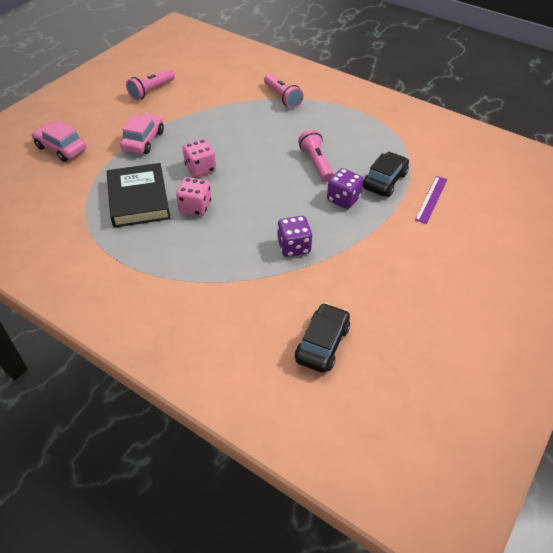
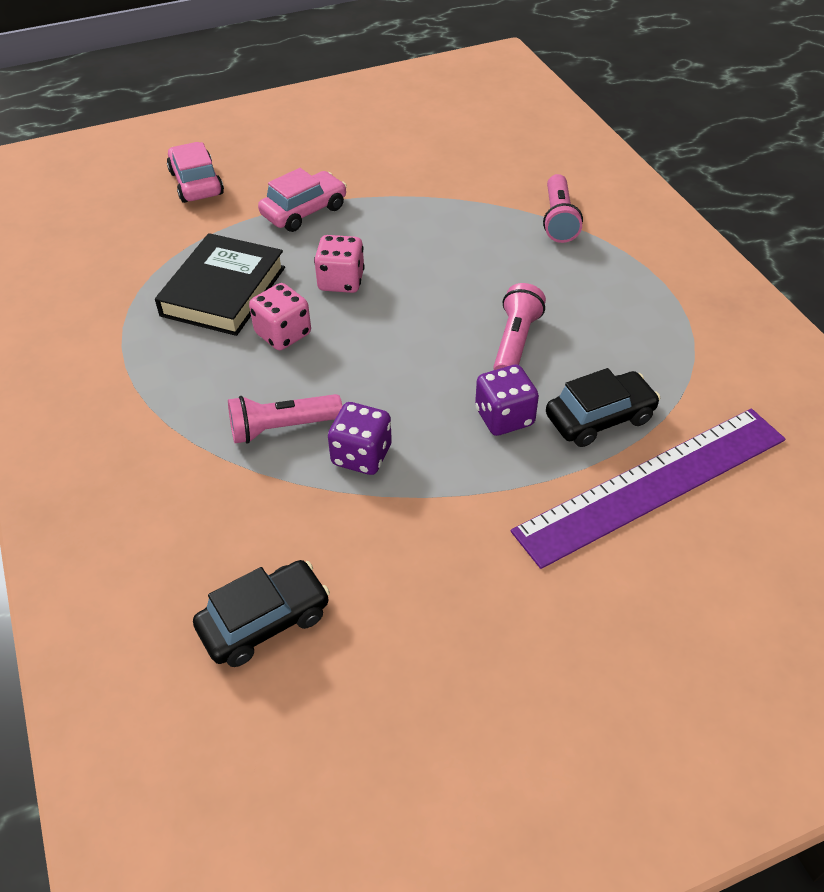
camera: 35 degrees right, 0 degrees up
pink flashlight [126,69,175,100] -> pink flashlight moved to [228,394,342,444]
purple ruler [415,176,447,224] -> purple ruler [511,409,785,569], size x2.22

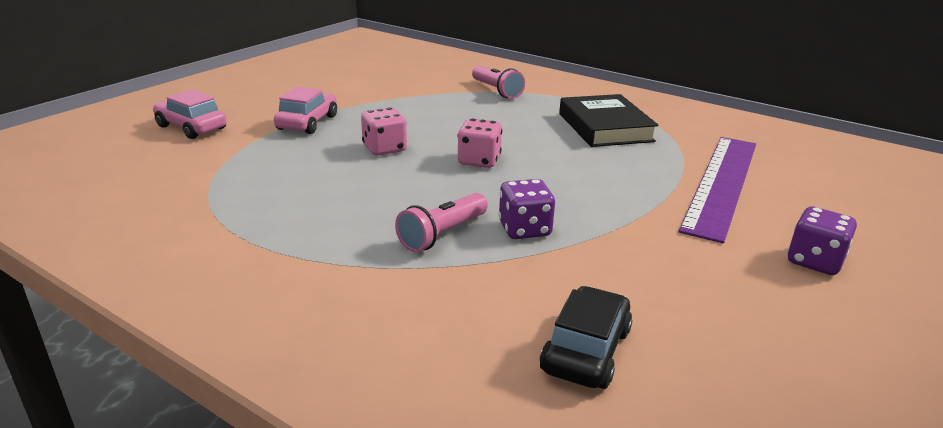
camera: 35 degrees left, 20 degrees down
black book [155,233,285,336] -> black book moved to [559,94,658,147]
pink dice [249,283,311,350] -> pink dice moved to [458,118,502,168]
purple dice [475,364,539,436] -> purple dice moved to [788,206,857,275]
pink flashlight [493,283,546,370] -> none
black car [546,368,660,447] -> none

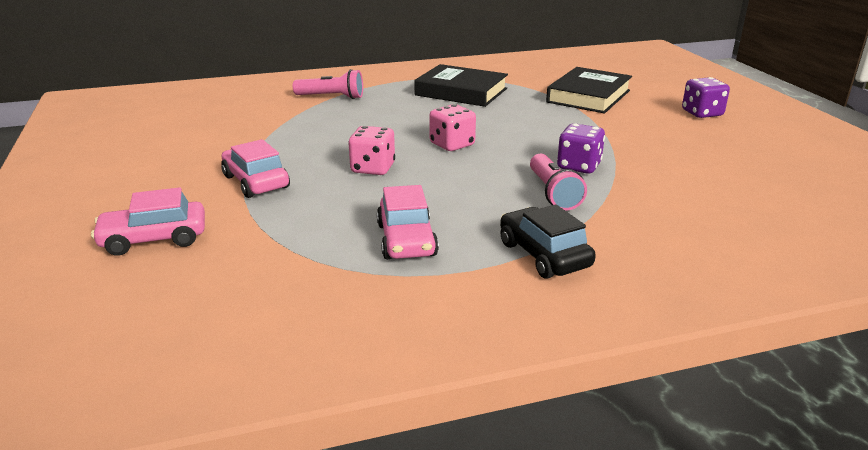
camera: 50 degrees left, 0 degrees up
black car [540,286,632,389] -> black car moved to [500,204,596,279]
purple ruler [679,137,756,243] -> black book [546,67,632,113]
none -> pink car [377,185,439,260]

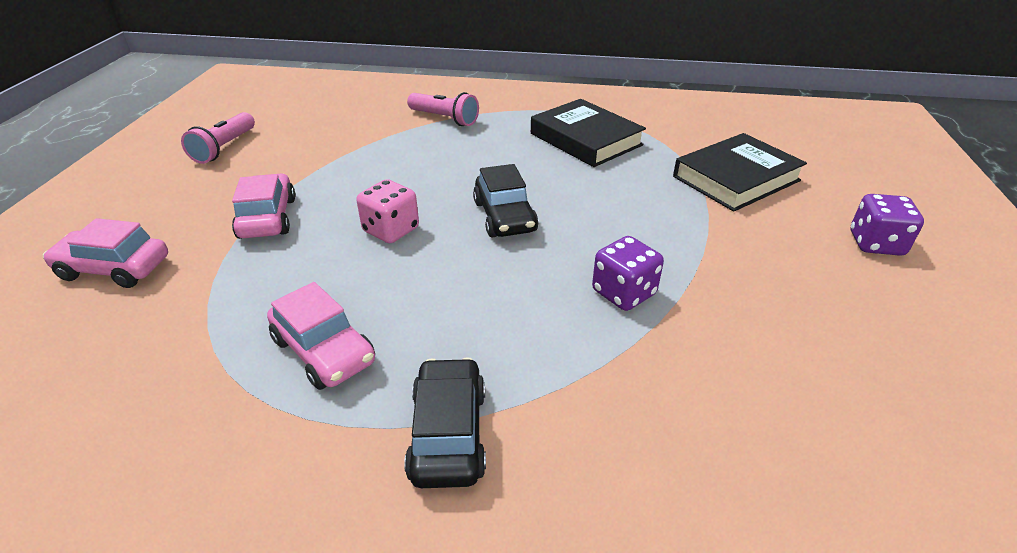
camera: 25 degrees right, 10 degrees up
pink car [377,185,439,260] -> pink car turned 60 degrees counterclockwise [267,282,375,390]
pink dice [429,104,476,151] -> black car [473,164,539,238]
pink flashlight [530,154,587,211] -> pink flashlight moved to [181,112,255,164]

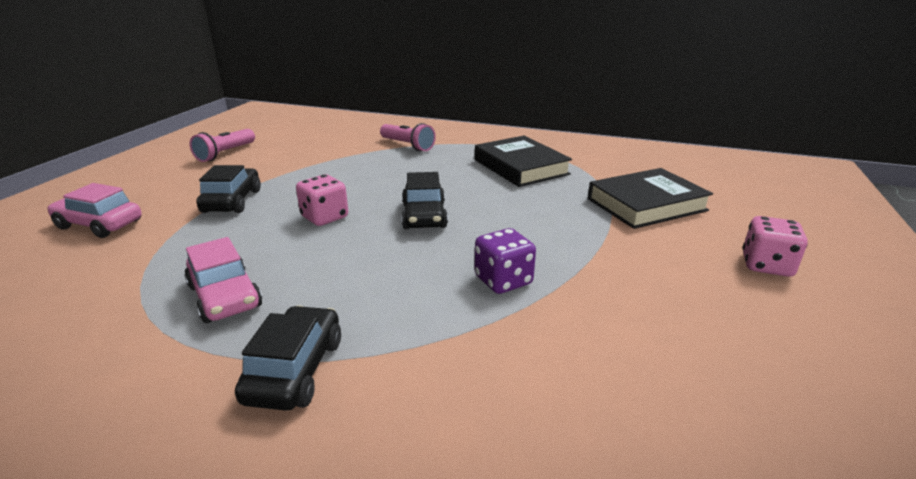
camera: 10 degrees right, 10 degrees down
pink car [232,173,295,239] -> black car [196,165,261,213]
purple dice [851,194,924,256] -> pink dice [743,216,808,277]

